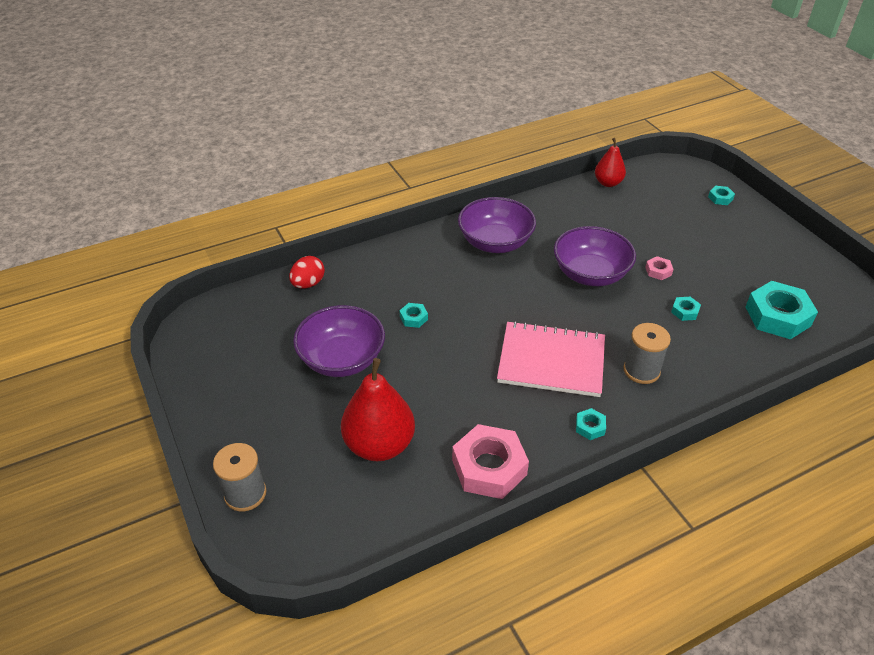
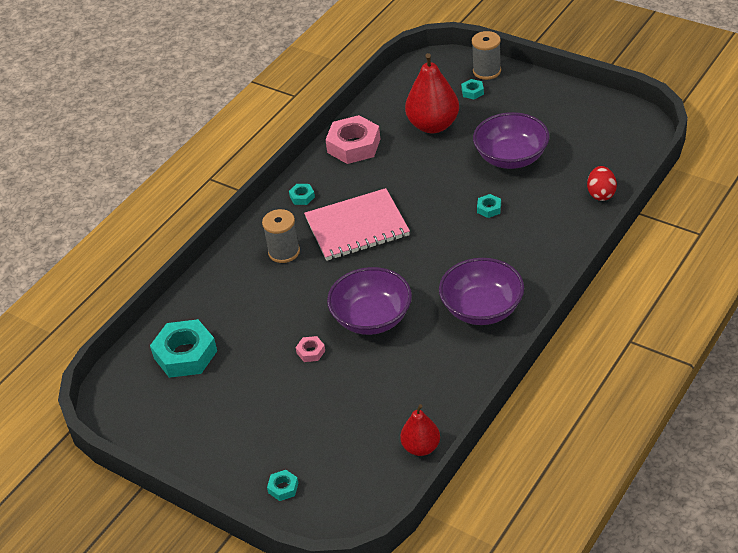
camera: 155 degrees right, 0 degrees up
turquoise nut [671,297,701,321] -> turquoise nut moved to [461,79,484,99]

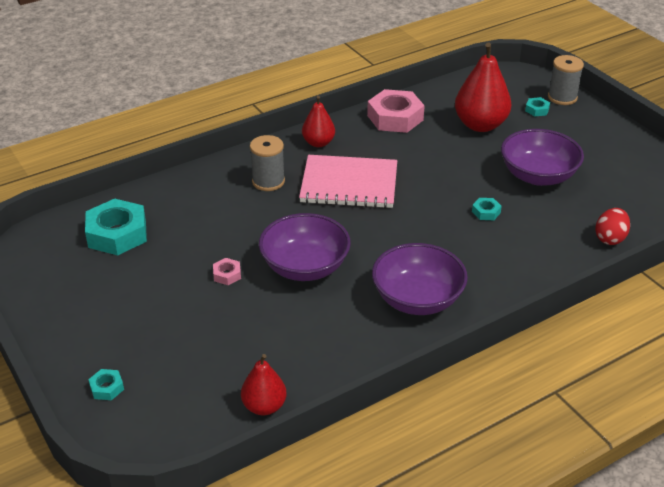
camera: 20 degrees right, 5 degrees down
turquoise nut [289,184,315,205] -> red pear [302,96,335,147]

